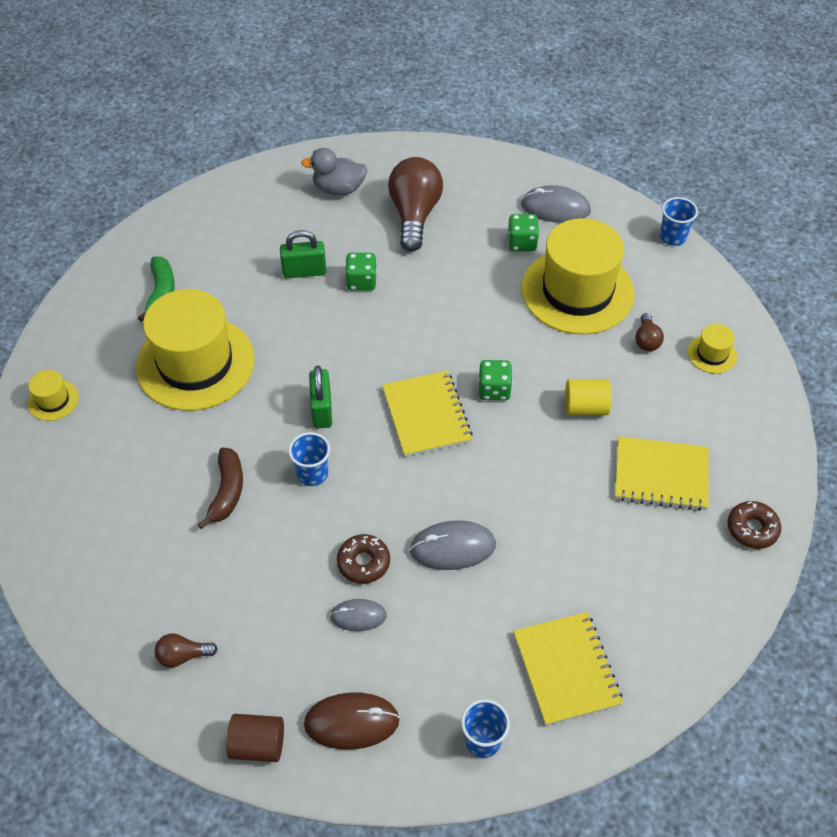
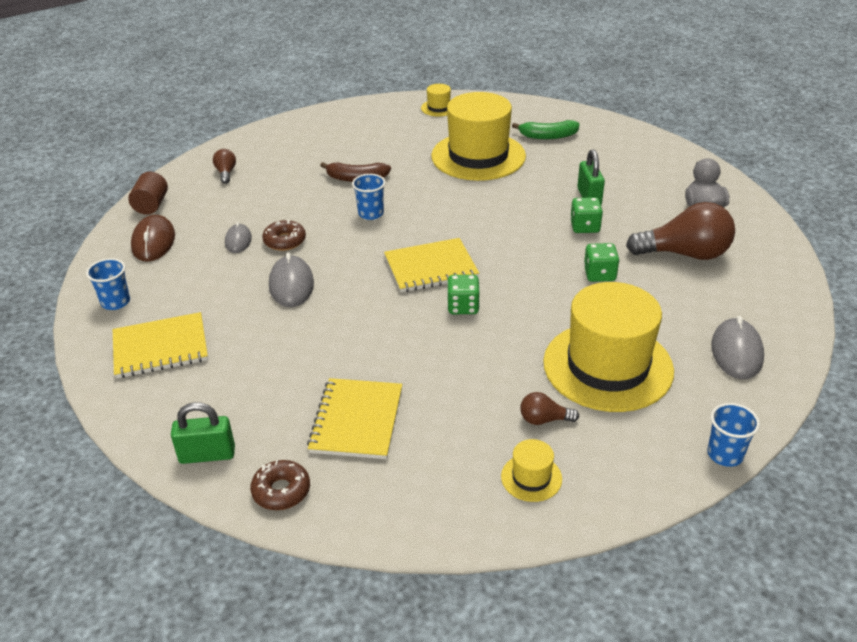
camera: 90 degrees right, 15 degrees down
green padlock [309,366,332,429] -> green padlock moved to [171,402,235,464]
green dice [507,214,539,251] -> green dice moved to [584,243,619,282]
yellow cylinder [565,379,612,415] -> none

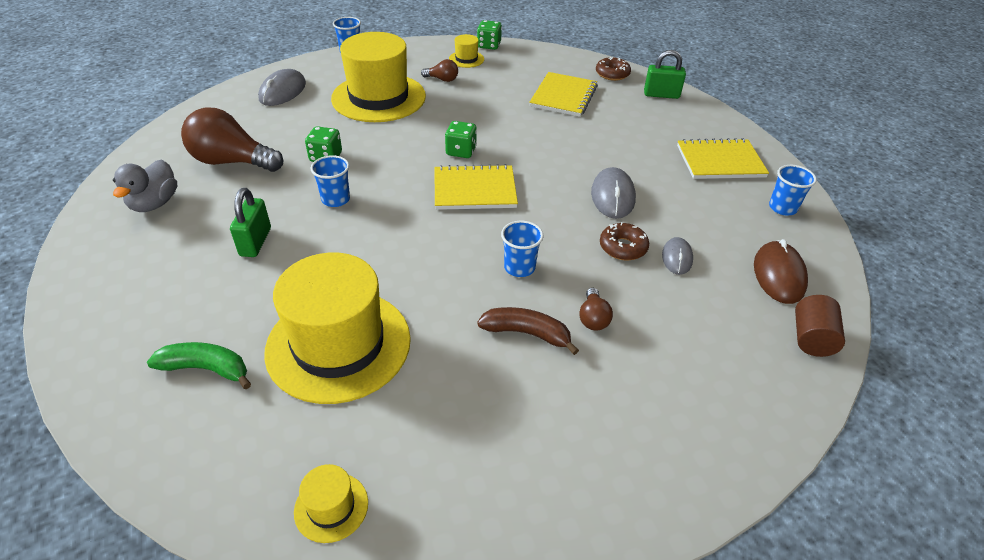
camera: 170 degrees left, 5 degrees up
brown light bulb [213,149,236,184] -> brown light bulb moved to [579,288,613,330]
green dice [570,197,603,233] -> green dice moved to [477,20,502,50]
none -> blue cup [311,155,350,207]

